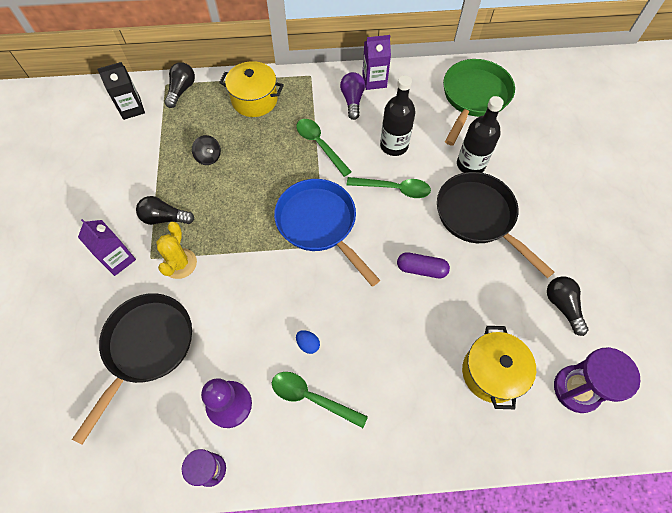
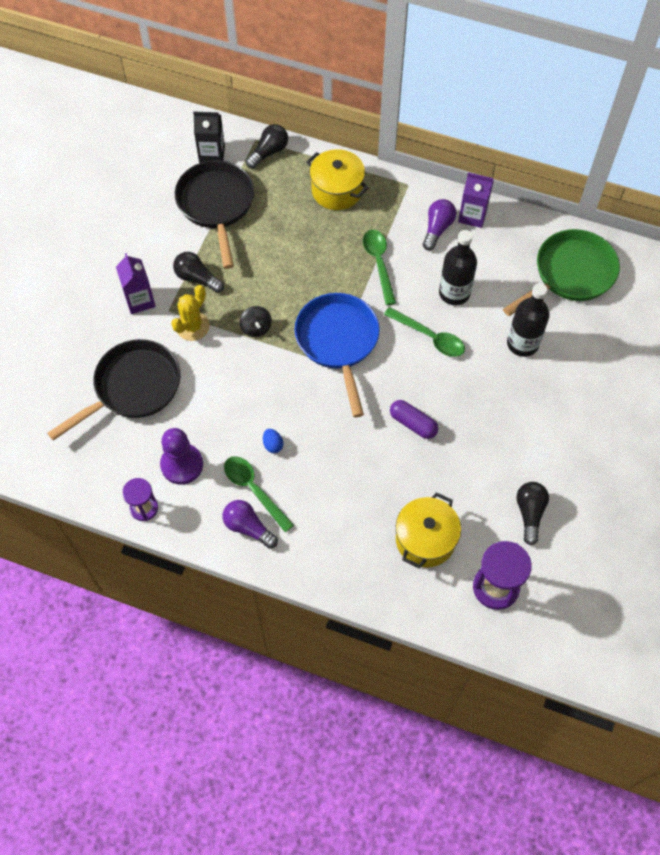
camera: 25 degrees right, 0 degrees up
black spinning top [192,135,221,165] -> black spinning top moved to [240,306,272,337]
black pan [437,172,554,278] -> black pan moved to [175,160,254,269]
none -> purple light bulb [223,500,278,549]

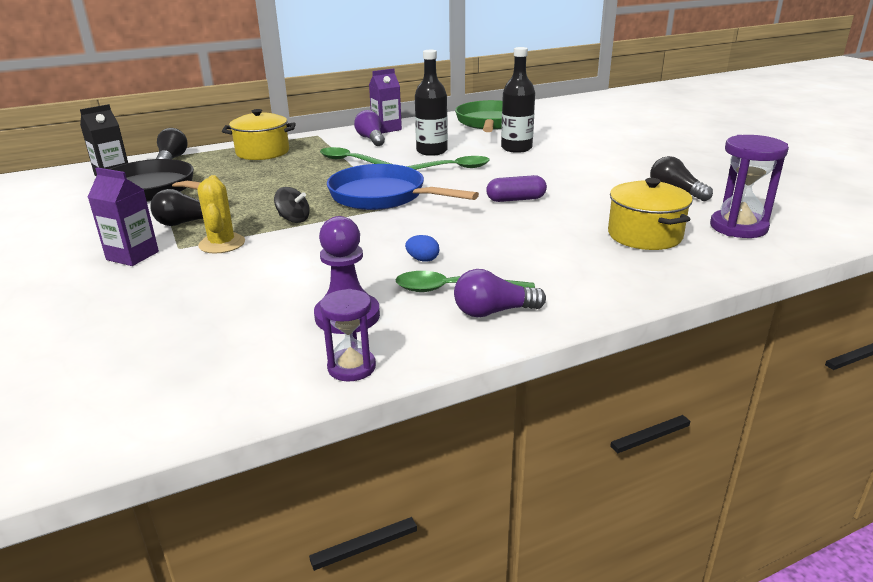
camera: 45 degrees left, 35 degrees down
black pan [47,339,181,441] -> none

